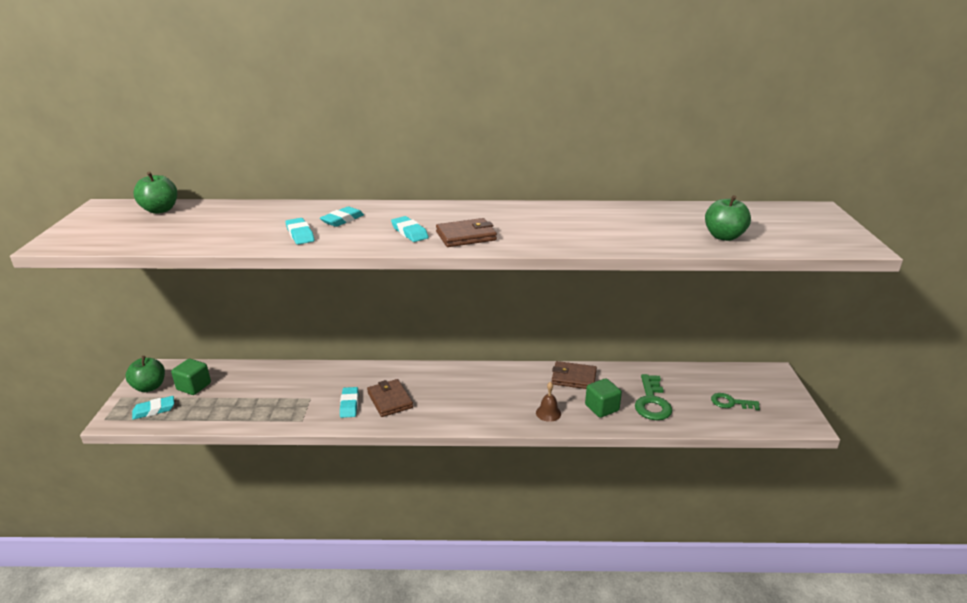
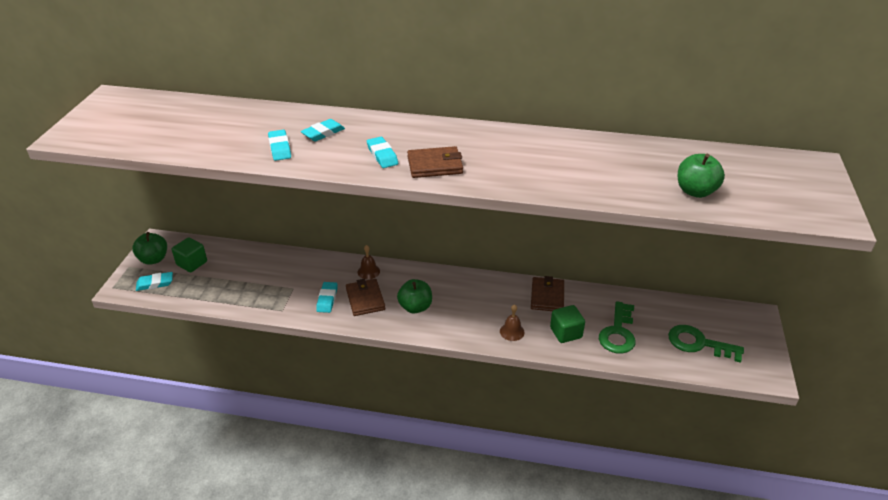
camera: 10 degrees right, 10 degrees up
green apple [133,171,177,214] -> green apple moved to [397,279,432,314]
brown wallet [552,361,597,389] -> brown wallet turned 75 degrees clockwise [531,276,564,311]
green key [711,393,760,410] -> green key [668,325,744,363], size x1.55
none -> brown bell [358,245,380,279]

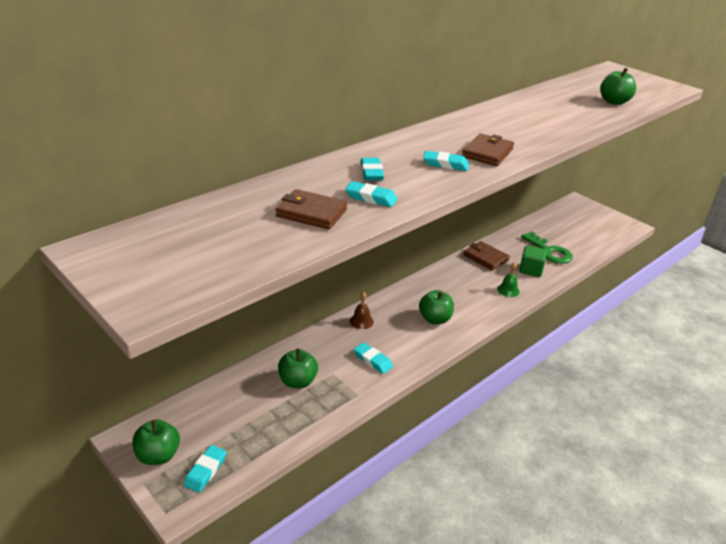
camera: 55 degrees left, 5 degrees down
green cube [172,237,207,272] -> none
brown wallet [346,279,385,316] -> brown wallet moved to [276,189,347,229]
brown bell [500,304,525,341] -> green bell [497,262,520,297]
green key [668,325,744,363] -> none
none -> green apple [278,348,318,388]

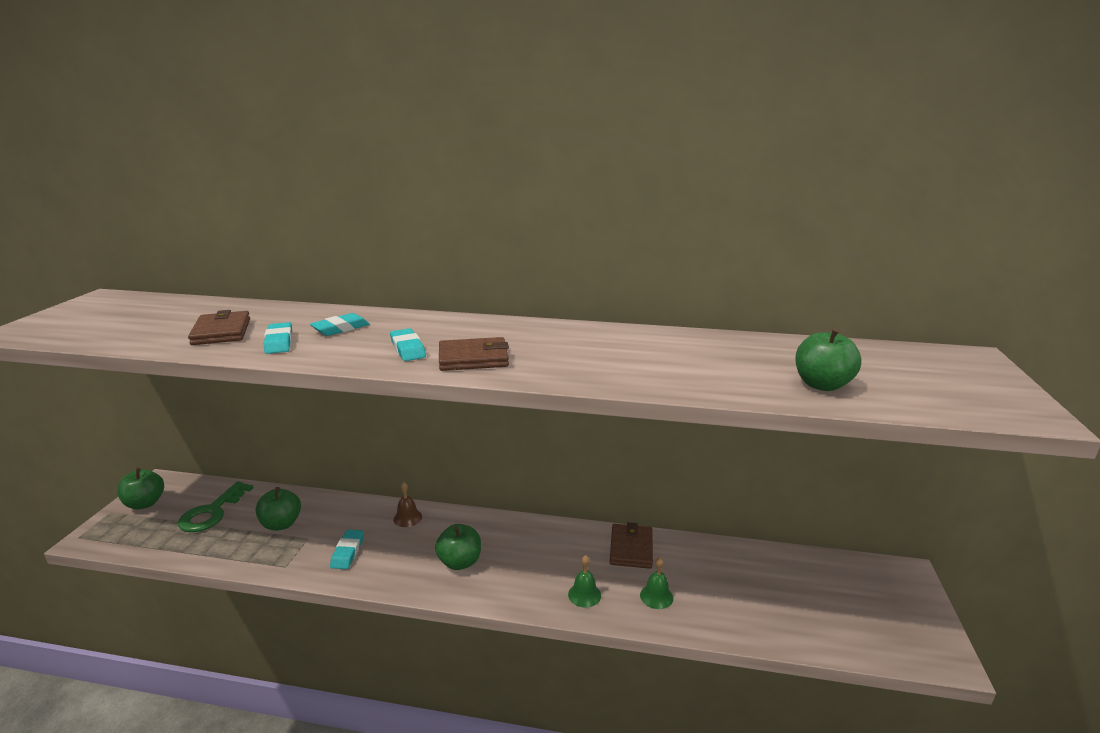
camera: 55 degrees right, 10 degrees down
turquoise eraser [184,445,226,492] -> none
green cube [519,245,547,277] -> green bell [640,557,673,609]
green key [521,232,573,264] -> green key moved to [178,482,254,532]

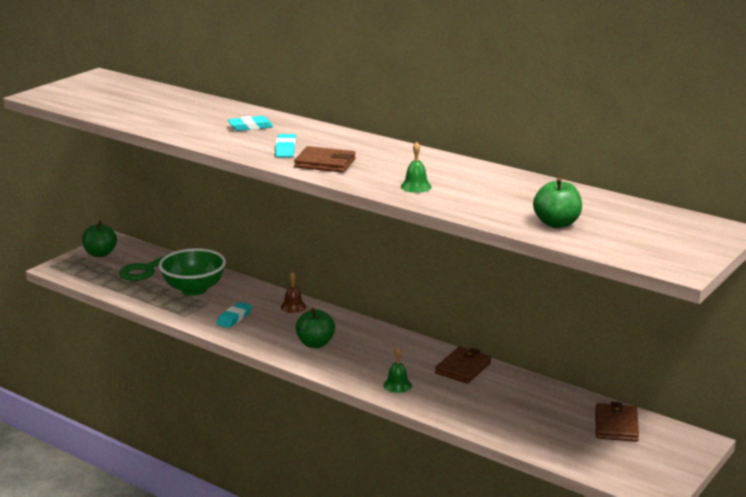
camera: 25 degrees right, 0 degrees up
brown wallet [188,310,250,345] -> brown wallet moved to [595,402,639,442]
green apple [256,487,301,531] -> green bowl [159,248,226,296]
turquoise eraser [264,322,292,354] -> none
green bell [640,557,673,609] -> green bell moved to [401,142,432,193]

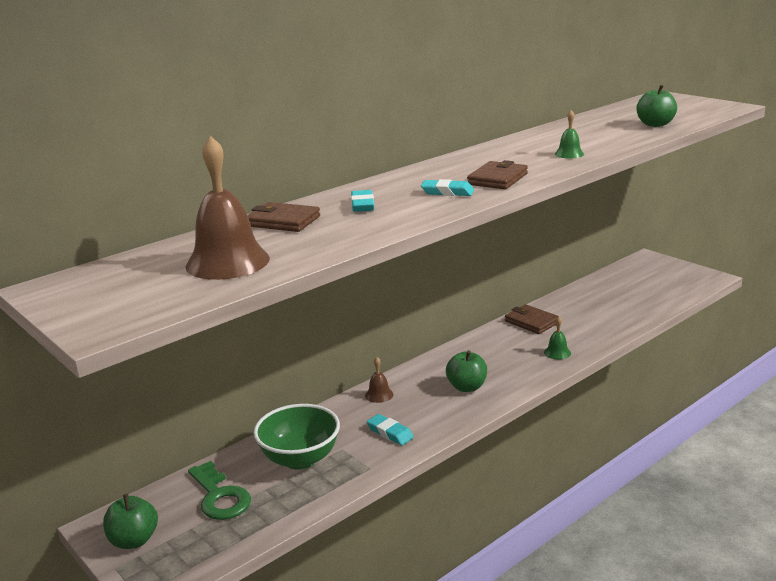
camera: 75 degrees left, 0 degrees up
brown wallet [595,402,639,442] -> brown wallet moved to [247,202,320,232]
none -> brown bell [186,136,270,280]

